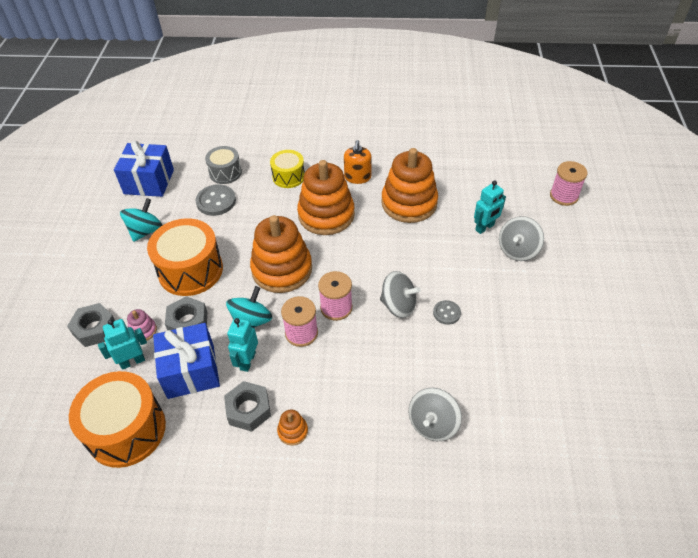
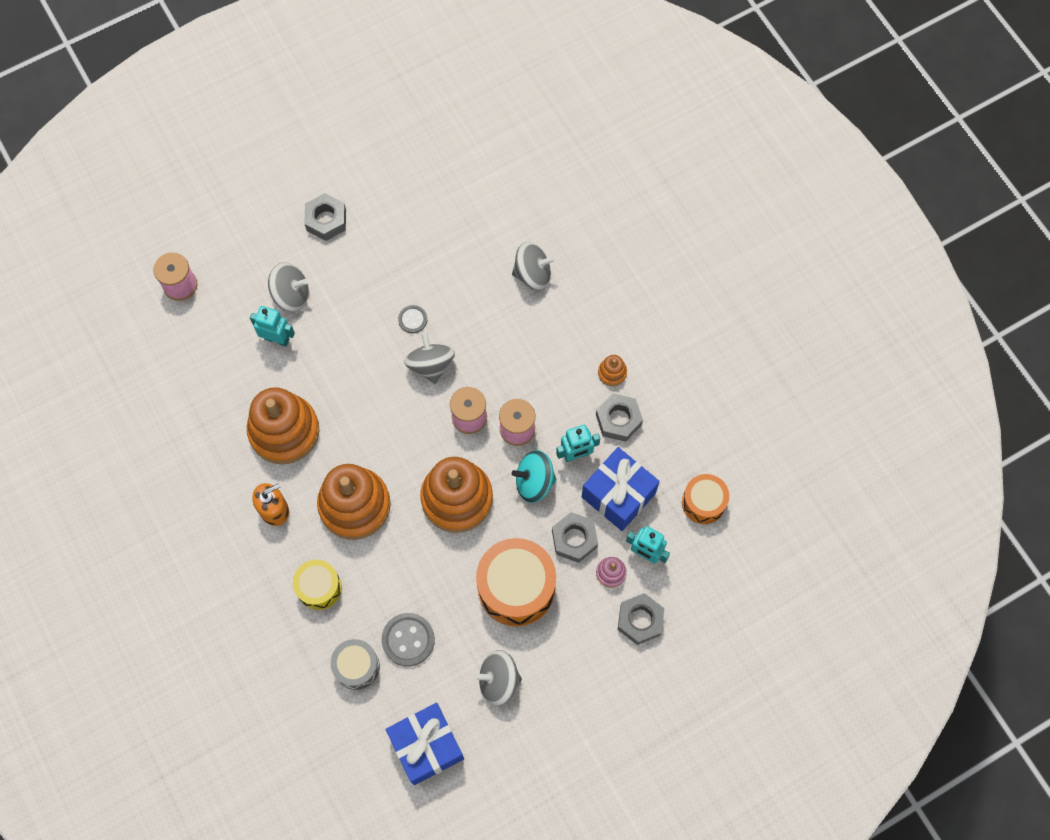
camera: 125 degrees left, 20 degrees up
orange drum [69,371,166,468] -> orange drum [682,474,729,524], size x0.58
turquoise spinning top [120,198,162,242] -> grey spinning top [474,650,522,706]
none -> grey nut [304,193,346,241]

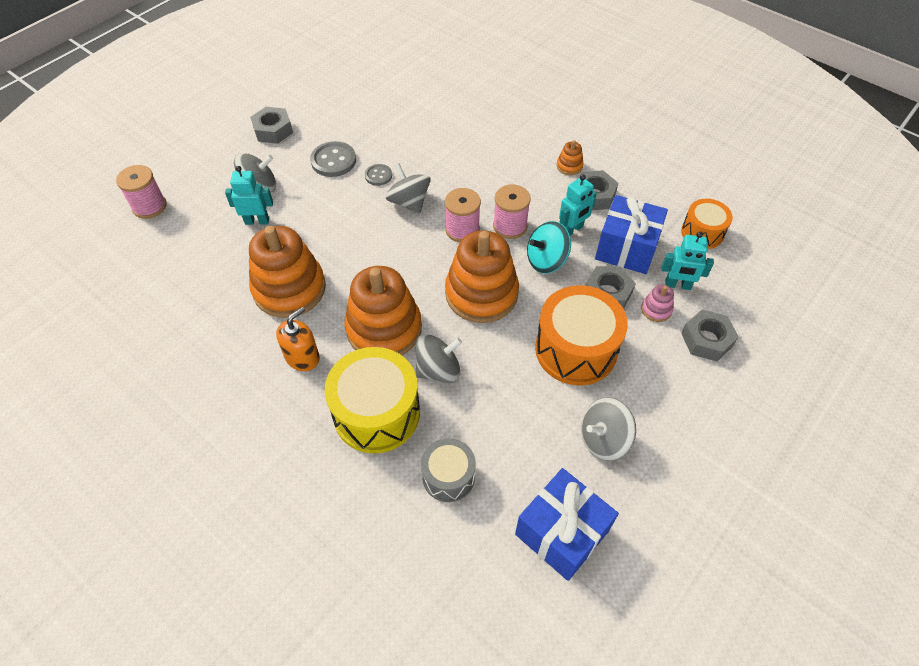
camera: 20 degrees left, 15 degrees down
yellow drum [293,560,342,610] -> yellow drum [325,347,420,453], size x1.73
grey button [381,613,435,666] -> grey button moved to [310,141,356,177]
grey spinning top [512,242,555,291] -> grey spinning top moved to [415,334,462,383]

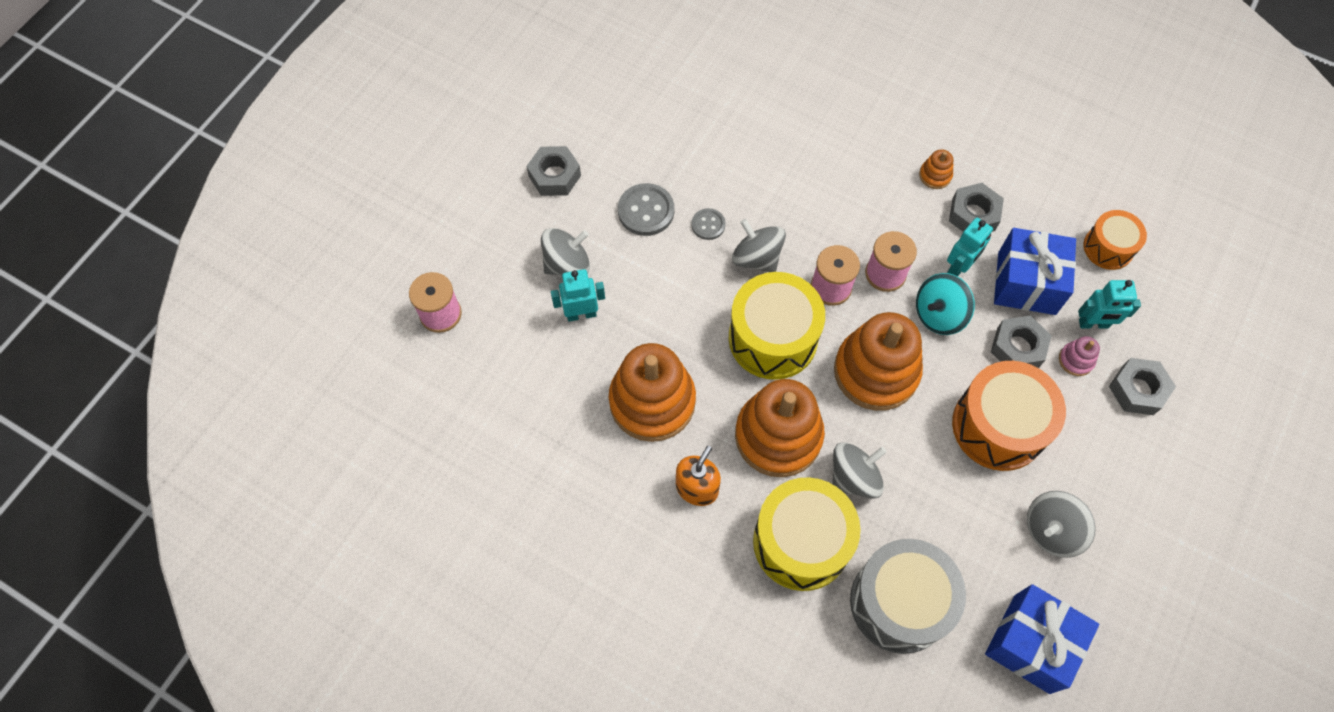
camera: 10 degrees left, 10 degrees up
grey drum [421,438,476,502] -> grey drum [850,539,966,654], size x1.73
none -> yellow drum [729,272,825,380]

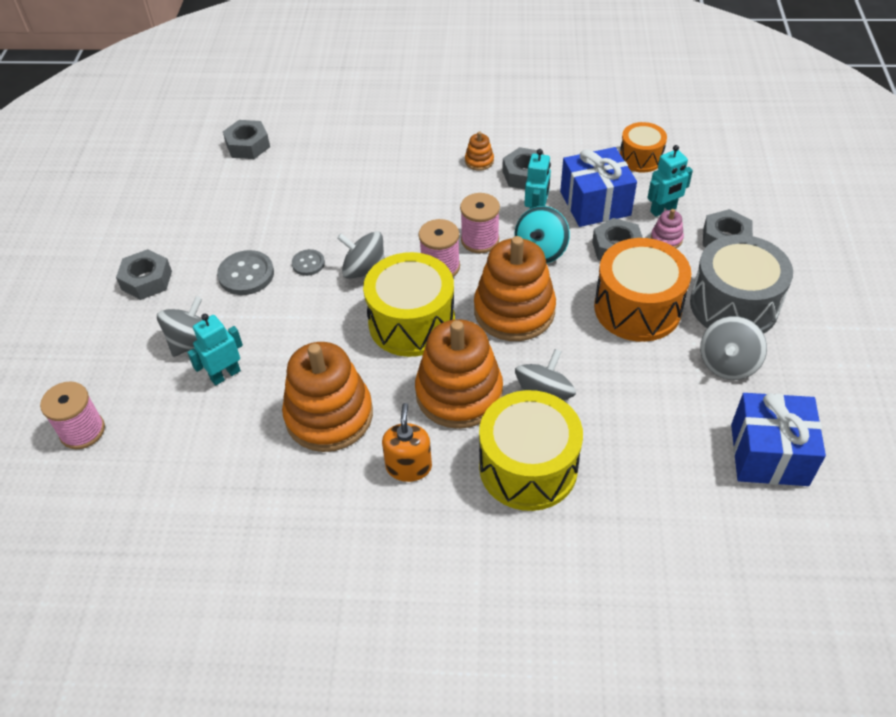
camera: 25 degrees left, 15 degrees down
grey drum [850,539,966,654] -> grey drum moved to [690,235,793,334]
none -> grey nut [223,120,270,159]

